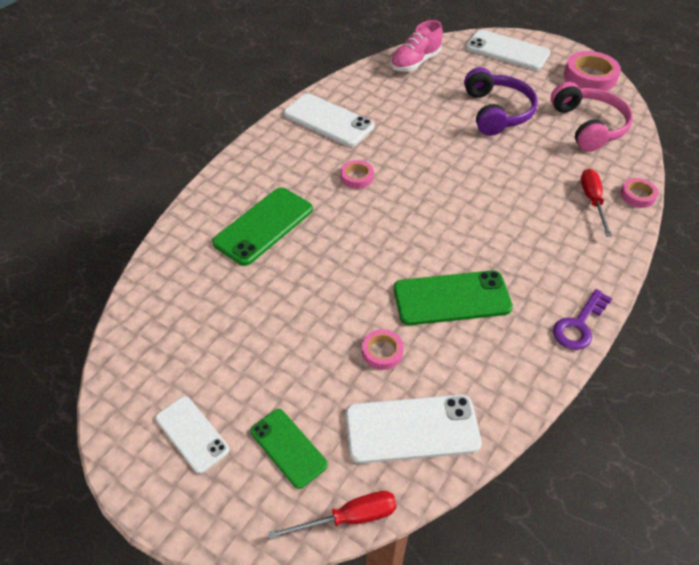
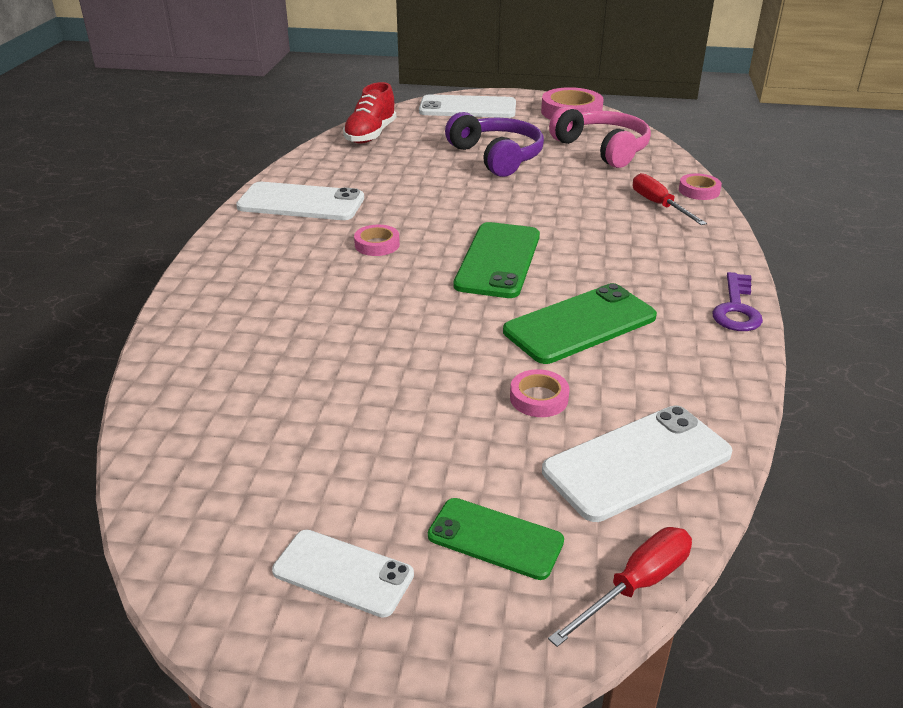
camera: 25 degrees left, 15 degrees down
green phone [212,187,313,266] -> green phone moved to [454,222,540,298]
pink shoe [391,20,443,72] -> red shoe [343,82,396,144]

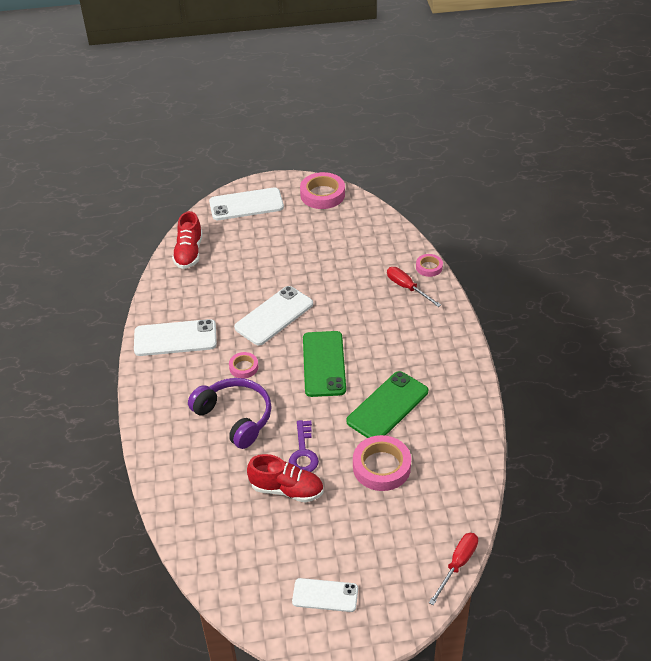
camera: 15 degrees left, 10 degrees up
green phone [428,498,564,580] -> none
purple headphones [445,112,544,177] -> purple headphones moved to [188,378,272,449]
pink tape [510,369,570,417] -> pink tape [353,435,411,491], size x1.82
white phone [542,406,733,522] -> white phone moved to [234,286,313,345]
pink headphones [549,106,651,168] -> none
purple key [712,272,763,331] -> purple key moved to [289,420,319,472]
none -> red shoe [247,454,324,502]

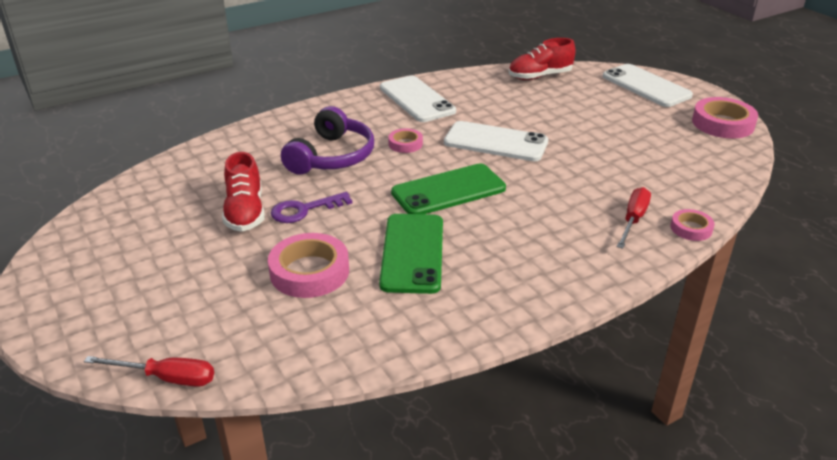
camera: 65 degrees right, 10 degrees down
white phone [292,578,358,612] -> none
green phone [346,371,428,438] -> green phone turned 75 degrees clockwise [379,214,443,294]

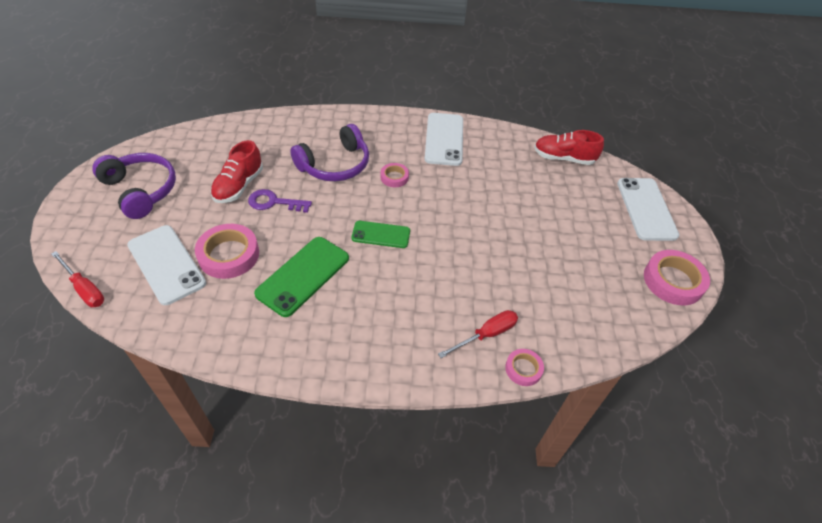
camera: 30 degrees right, 15 degrees up
green phone [391,163,506,214] -> green phone [352,221,410,248], size x0.63
white phone [444,121,548,161] -> white phone moved to [127,225,206,305]
none -> purple headphones [92,153,176,219]

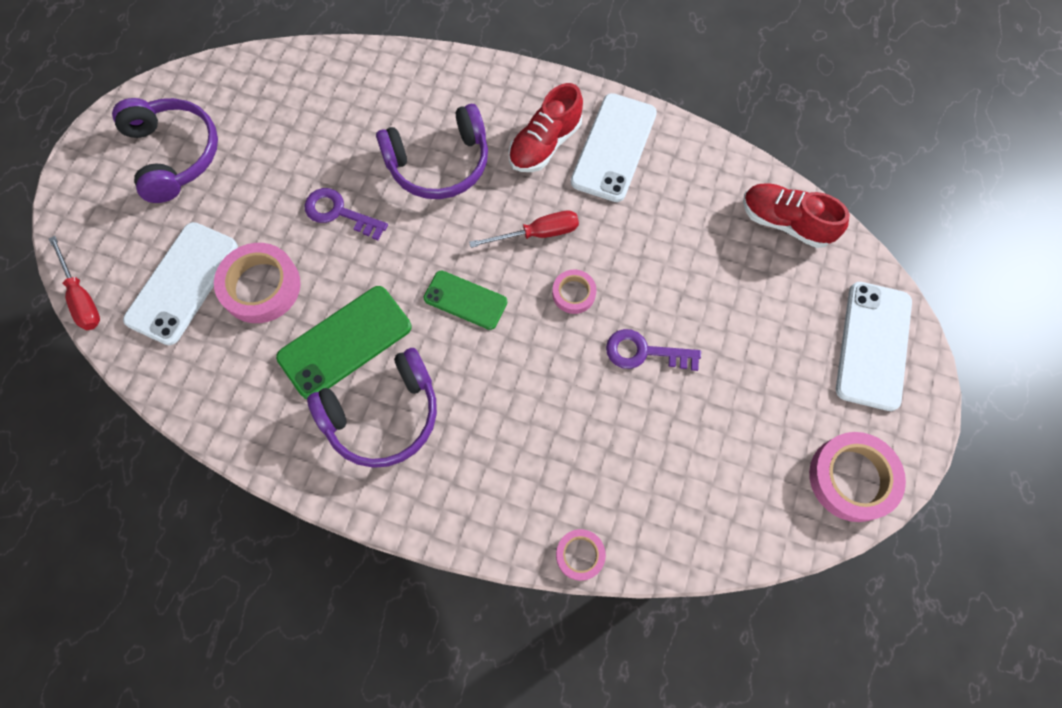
camera: 20 degrees right, 20 degrees up
white phone [127,225,206,305] -> white phone turned 45 degrees clockwise [123,222,238,345]
red shoe [210,140,263,203] -> red shoe moved to [509,83,583,172]
pink tape [381,163,409,187] -> pink tape moved to [552,269,597,314]
red screwdriver [438,310,518,358] -> red screwdriver moved to [469,211,579,248]
none -> purple headphones [307,348,437,468]
none -> purple key [606,329,701,371]

